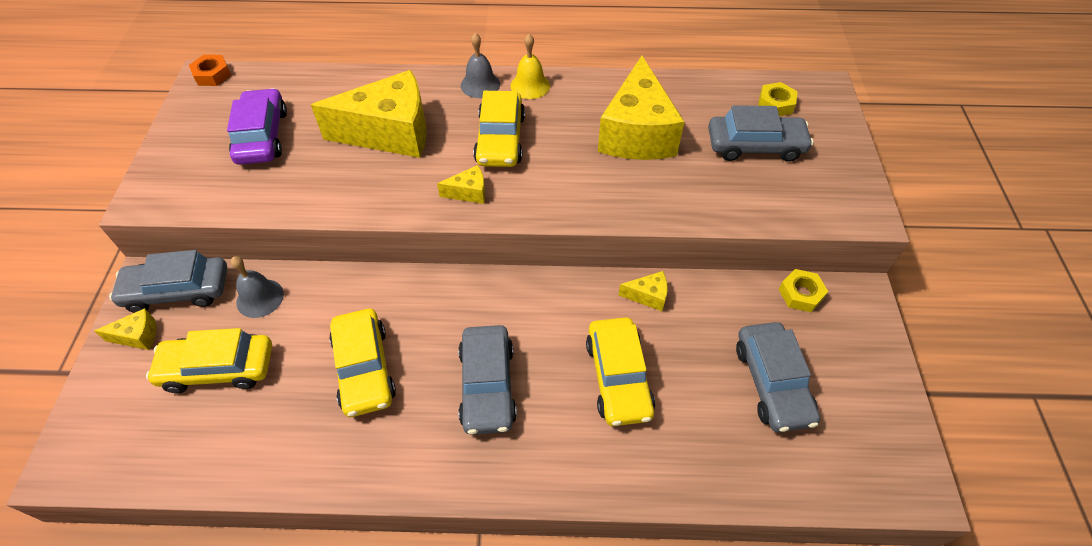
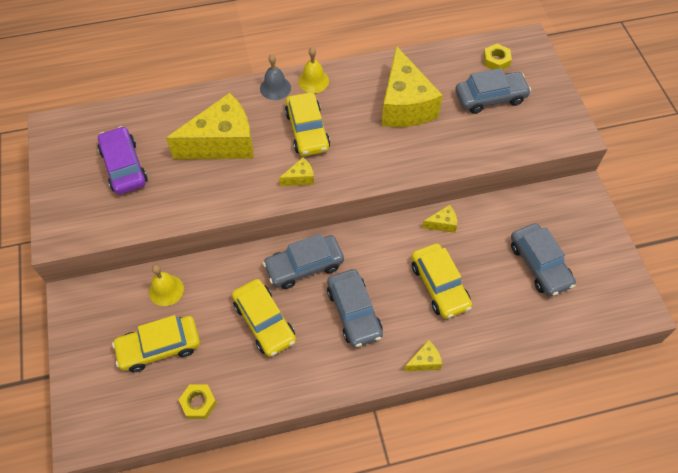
camera: 15 degrees left, 5 degrees up
yellow cheese [94,308,156,350] -> yellow cheese moved to [404,340,442,371]
grey car [109,250,227,313] -> grey car moved to [263,233,344,289]
orange nut [189,55,231,86] -> none
grey bell [231,256,284,318] -> yellow bell [149,265,184,306]
yellow nut [779,269,828,312] -> yellow nut moved to [179,384,217,419]

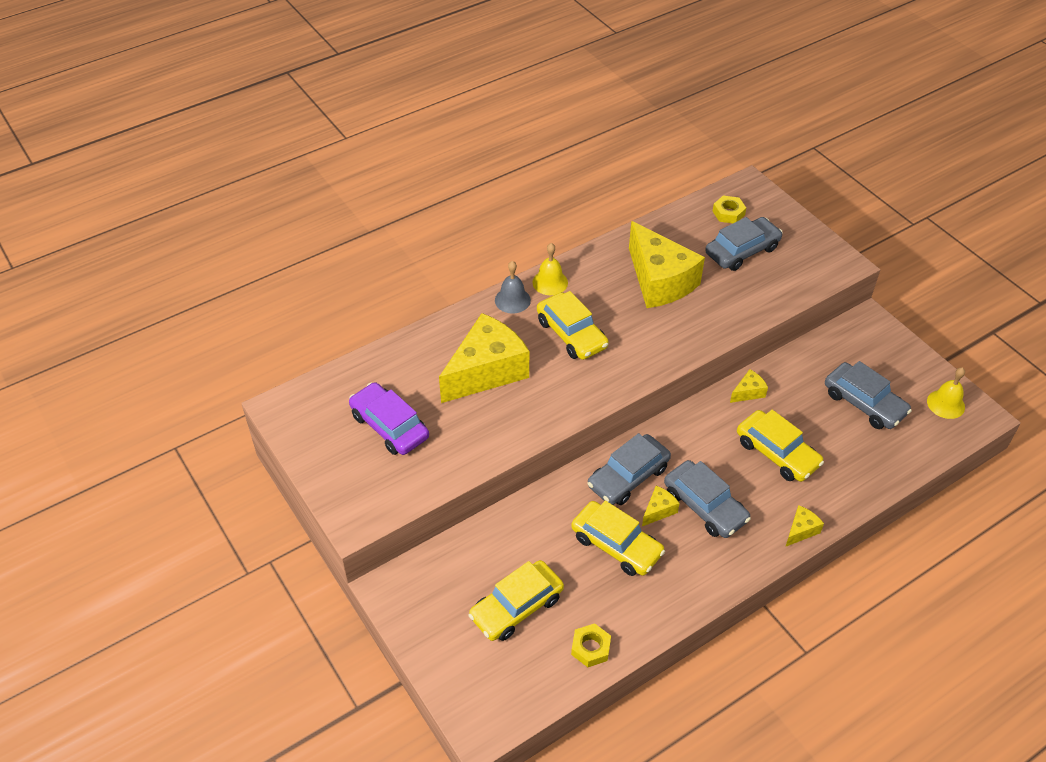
camera: 20 degrees left, 10 degrees down
yellow bell [149,265,184,306] -> yellow bell moved to [927,367,965,419]
yellow cheese [279,157,314,186] -> yellow cheese moved to [642,486,680,526]

